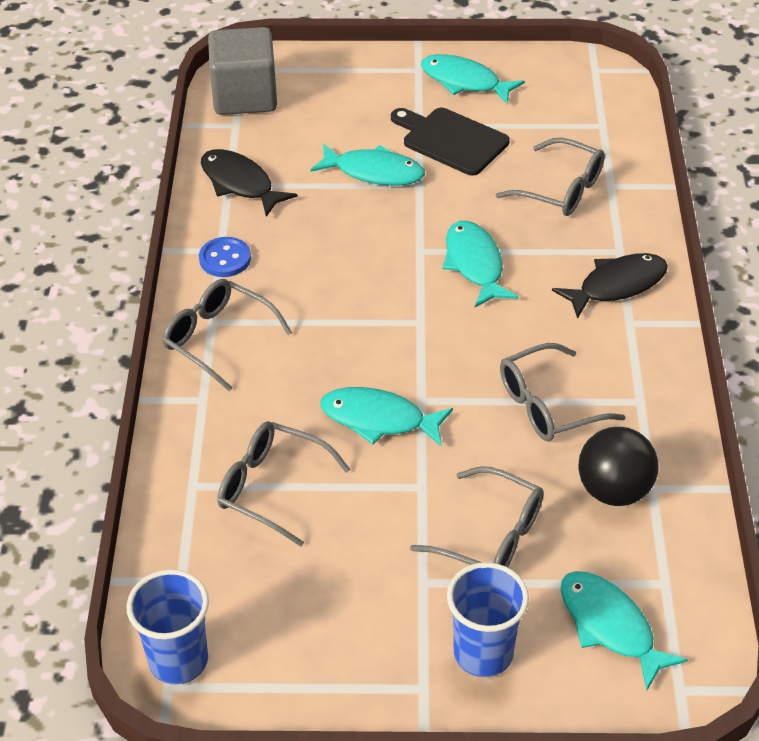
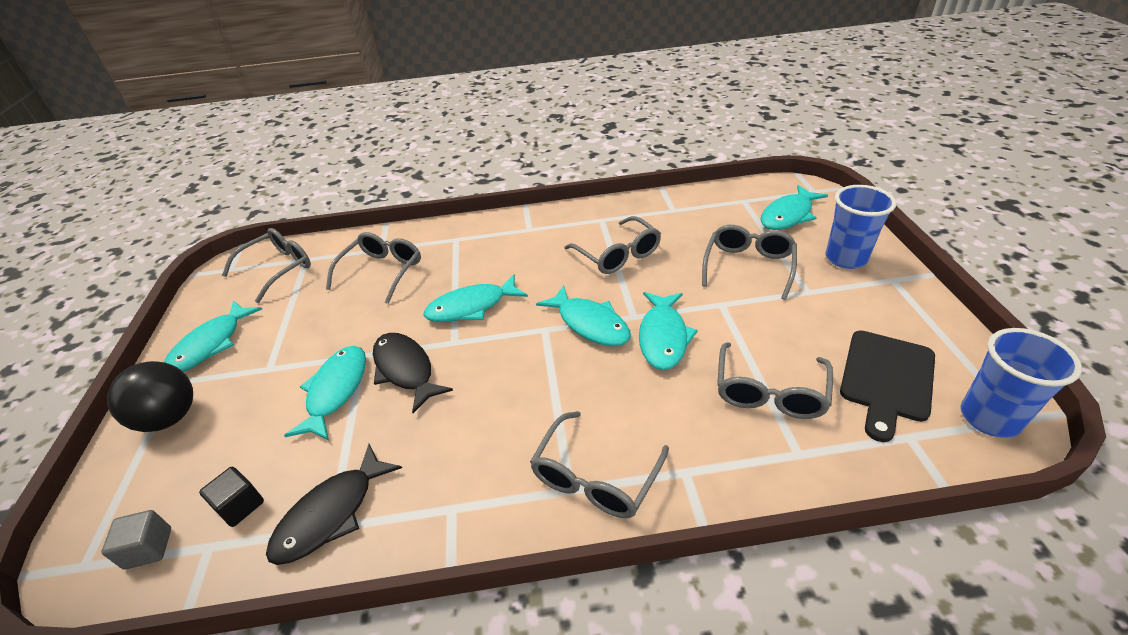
camera: 95 degrees left, 5 degrees down
blue button [199,237,251,277] -> none
grey cube [208,27,277,115] -> grey cube [102,510,171,570], size x0.45
black cutting board [391,108,510,176] -> black cutting board moved to [840,331,935,442]
black fish [552,253,668,319] -> black fish moved to [373,333,453,413]
black ball [578,427,659,506] -> black ball moved to [107,361,193,432]
none -> black cube [199,467,264,527]
none -> grey glasses [222,228,311,303]
none -> turquoise fish [536,285,631,346]

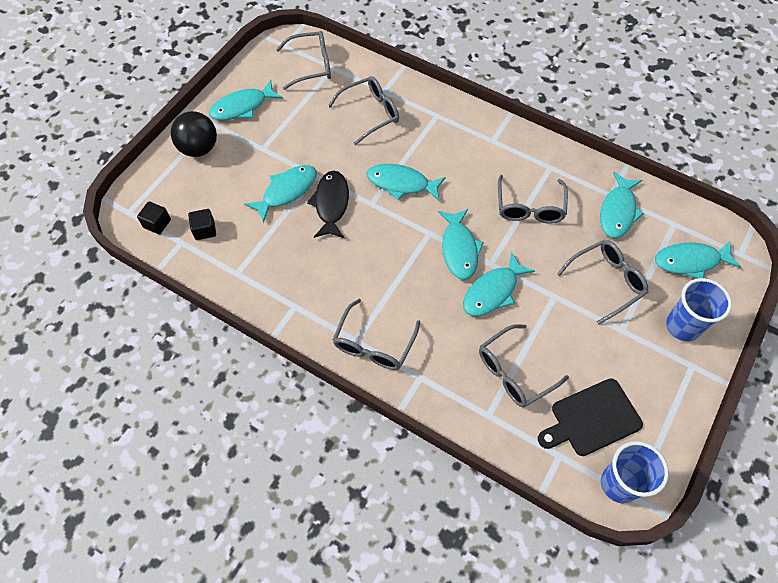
camera: 35 degrees right, 20 degrees up
grey cube [102,510,171,570] -> black cube [137,201,171,234]
black fish [266,444,402,565] -> none
grey glasses [530,411,669,518] -> grey glasses turned 45 degrees counterclockwise [333,299,420,370]
none -> turquoise fish [600,172,644,238]

